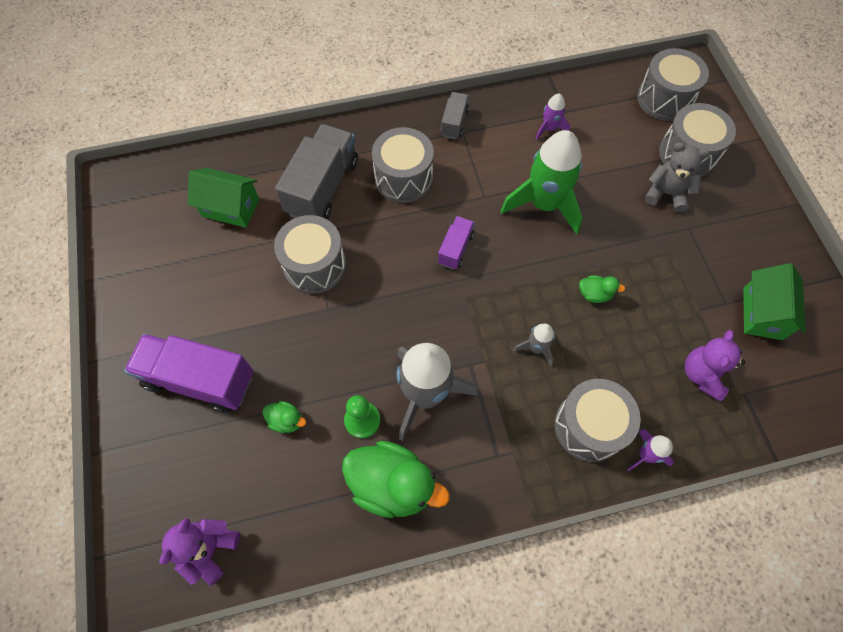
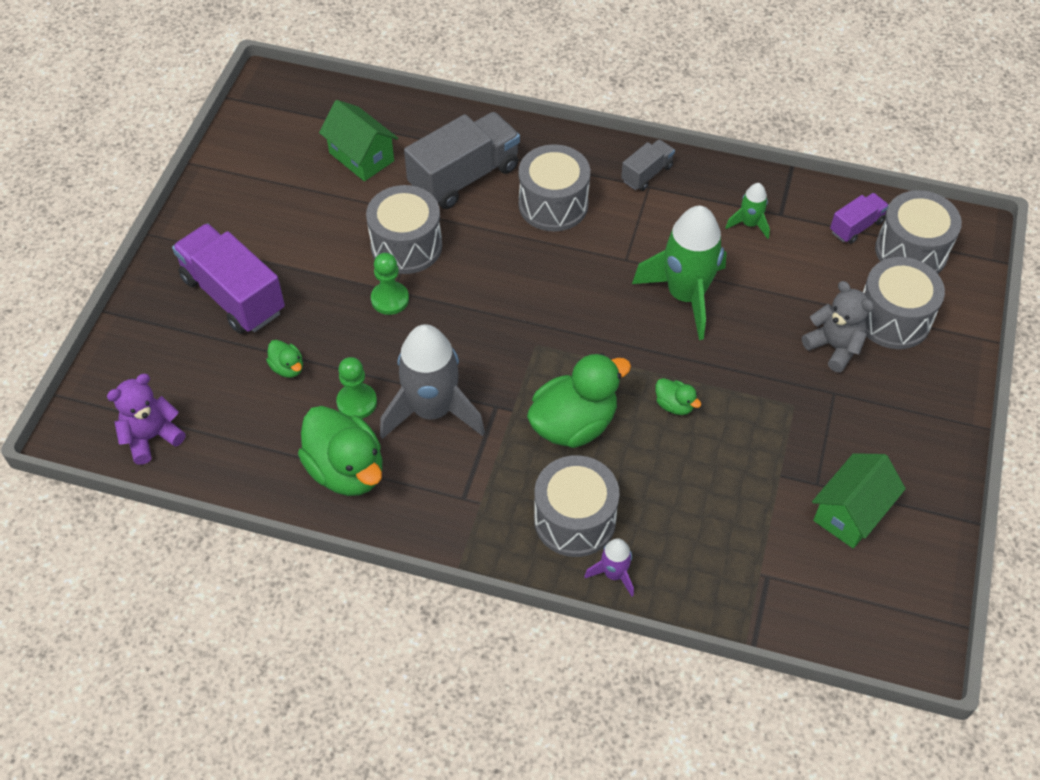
camera: 30 degrees right, 10 degrees down
purple truck [438,216,475,270] -> purple truck moved to [830,193,889,244]
grey rocket [513,324,555,367] -> green duck [527,353,631,448]
purple rocket [535,94,570,140] -> green rocket [725,183,770,239]
purple teddy bear [685,330,745,401] -> none
none -> green pawn [371,253,409,315]

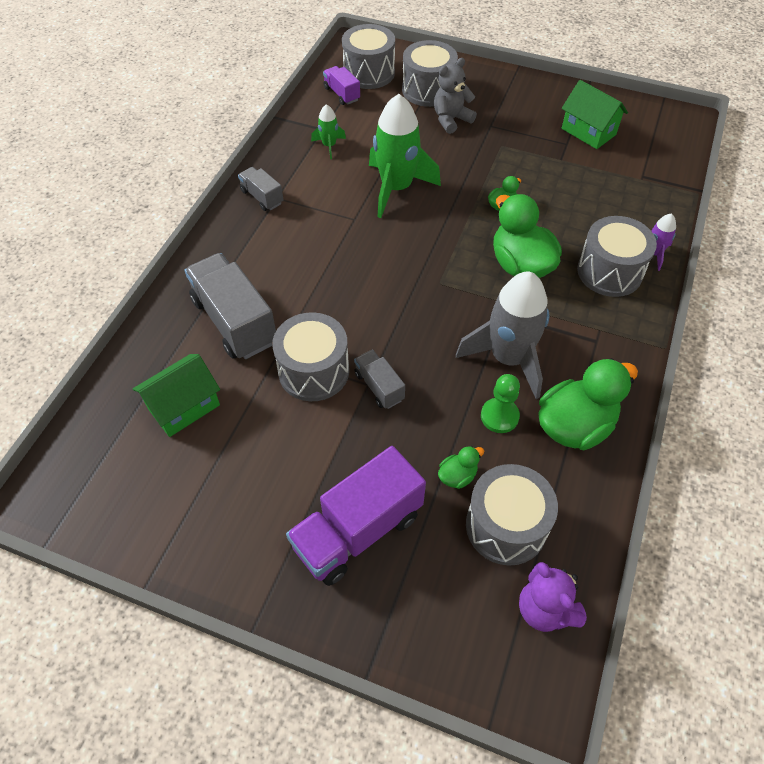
camera: 85 degrees left, 0 degrees up
green pawn [371,253,409,315] -> grey truck [354,350,405,409]
grey drum [519,144,590,231] -> grey drum moved to [466,464,558,566]

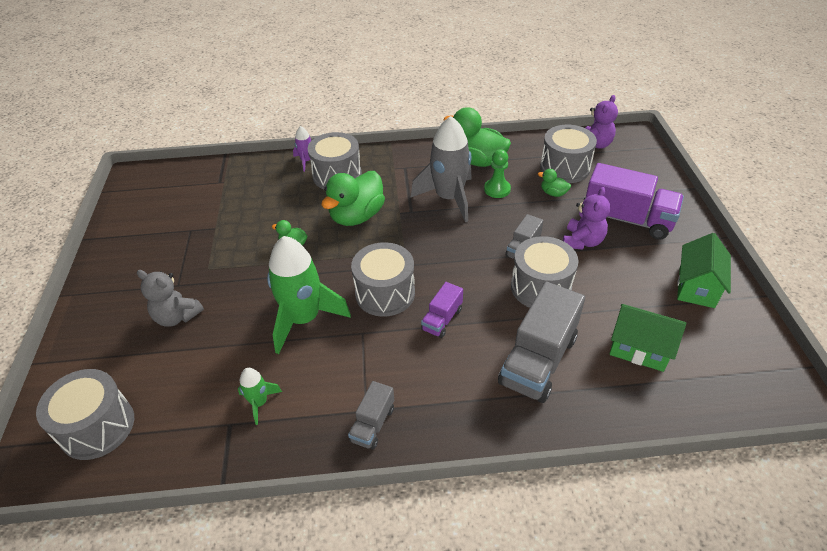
camera: 115 degrees left, 10 degrees down
purple truck [323,66,360,105] -> purple truck moved to [421,282,463,338]
grey drum [402,40,458,107] -> grey drum moved to [351,242,415,317]
green house [562,80,628,149] -> green house moved to [677,233,731,308]
none -> purple teddy bear [563,187,610,250]

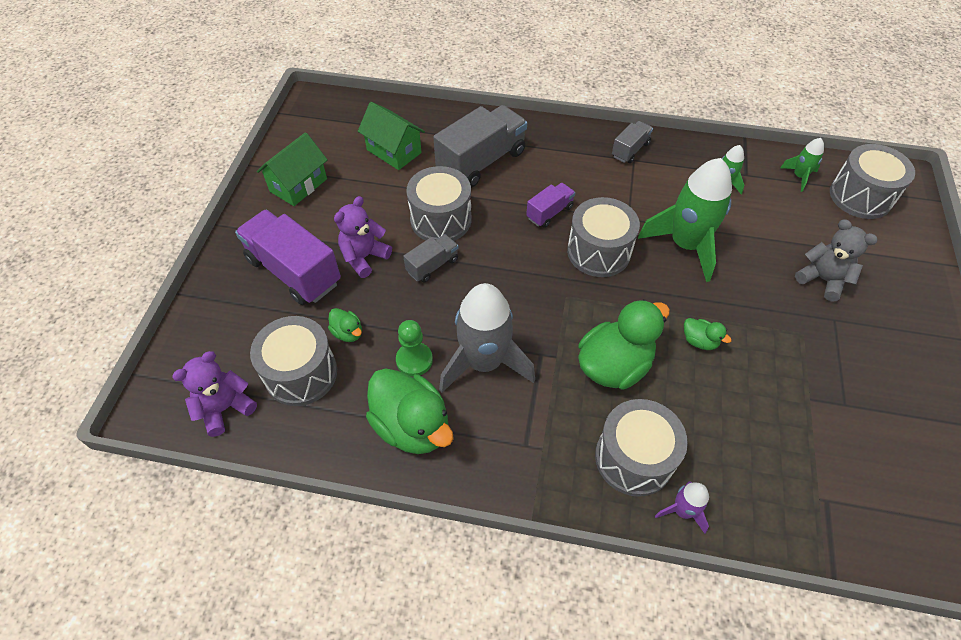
camera: 165 degrees left, 10 degrees up
none -> green rocket [780,138,824,192]

